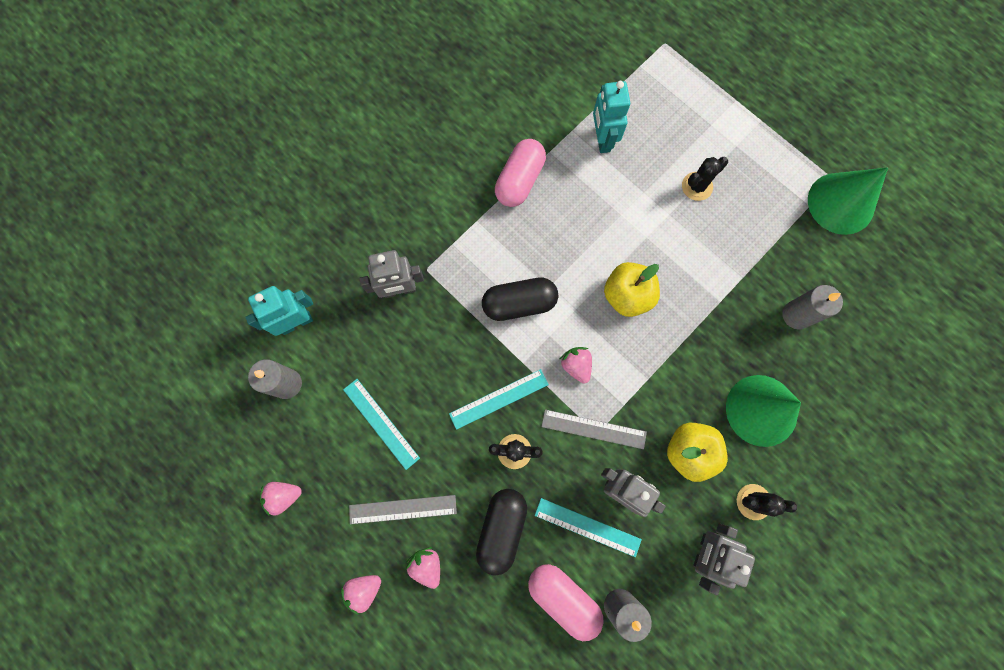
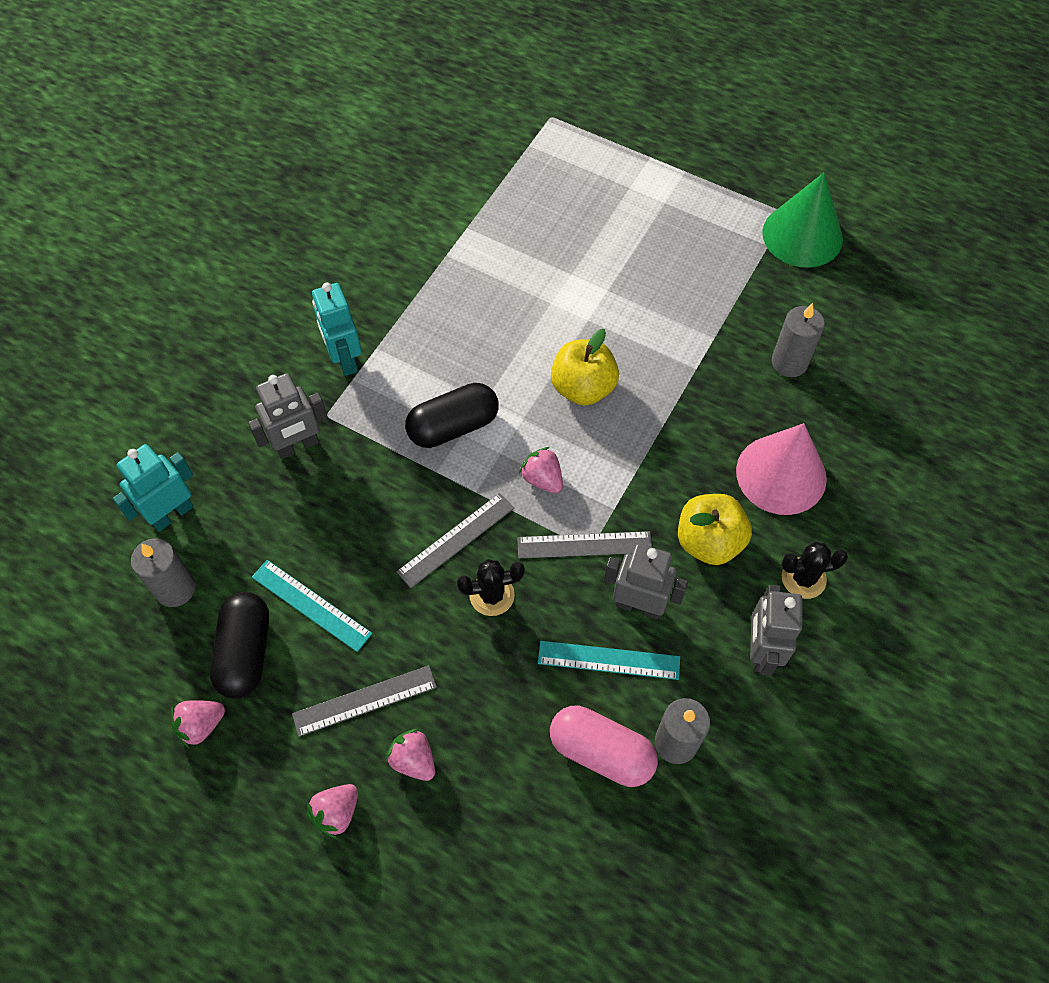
camera: 15 degrees left, 15 degrees down
turquoise ruler [449,369,549,430] -> grey ruler [397,493,514,588]
black capsule [476,489,527,576] -> black capsule moved to [210,592,269,699]
pink capsule [495,139,546,207] -> none
turquoise robot [593,81,630,153] -> turquoise robot moved to [312,282,362,376]
black cactus [682,157,728,201] -> none
green cone [726,375,801,447] -> pink cone [736,423,827,515]

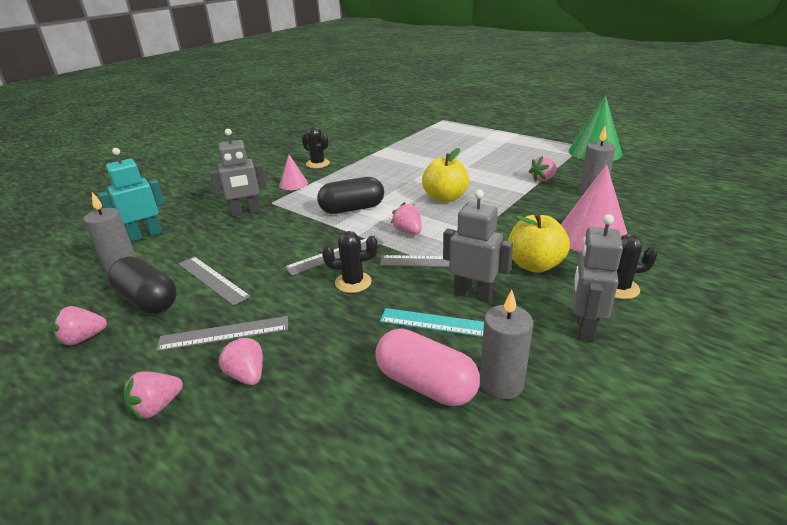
camera: 10 degrees right, 30 degrees down
black capsule [210,592,269,699] -> black capsule turned 60 degrees counterclockwise [107,256,177,314]
turquoise ruler [252,560,372,652] -> grey ruler [179,256,251,306]
turquoise robot [312,282,362,376] -> pink cone [279,155,308,190]
none -> black cactus [302,127,330,168]
none -> pink strawberry [529,156,557,182]

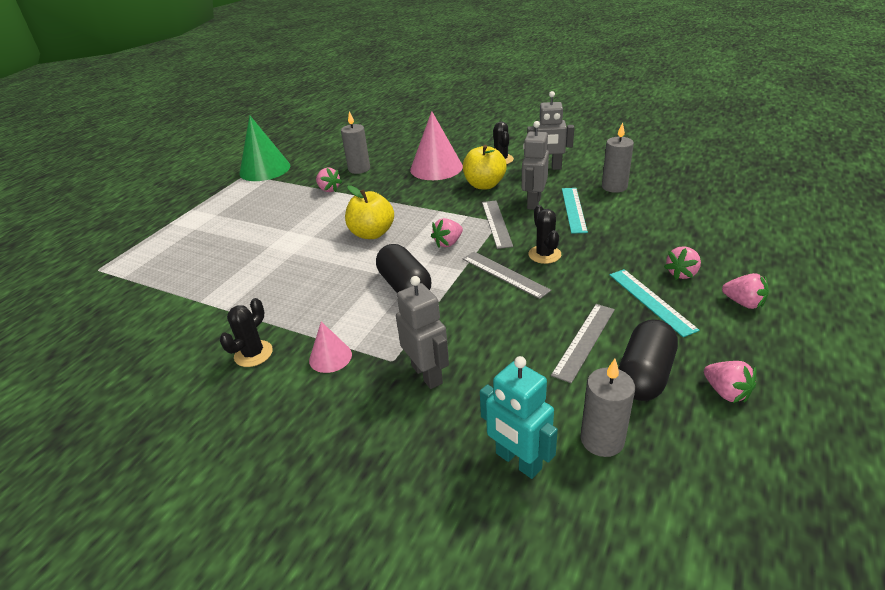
camera: 100 degrees left, 5 degrees up
grey ruler [156,316,288,351] -> turquoise ruler [609,269,700,337]
pink capsule [375,328,480,406] -> none

